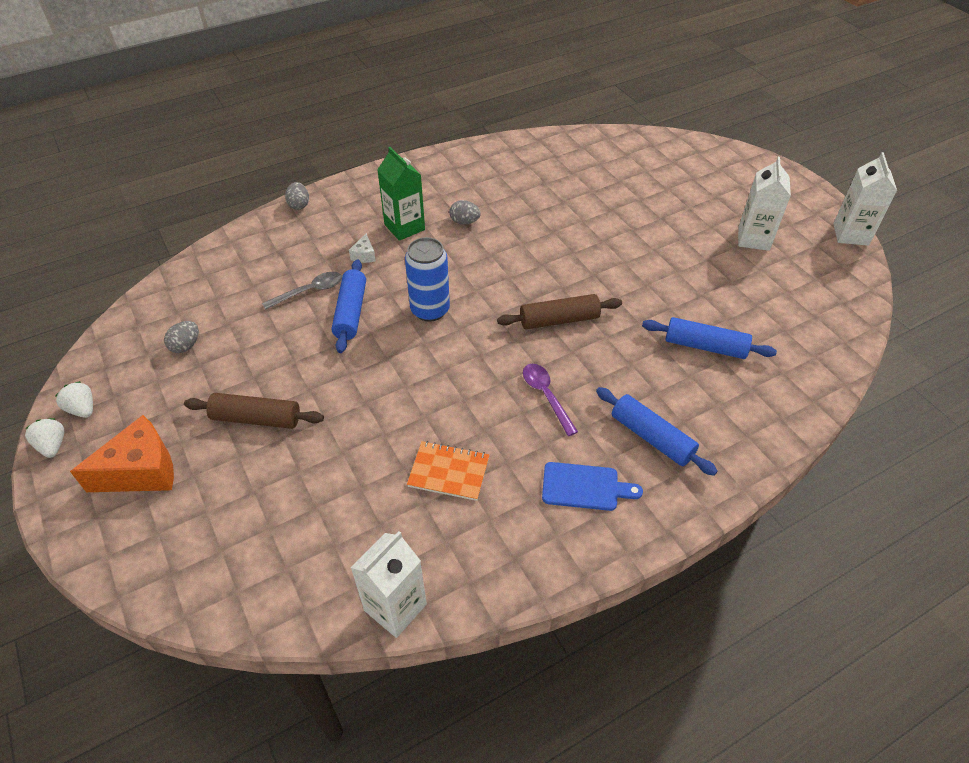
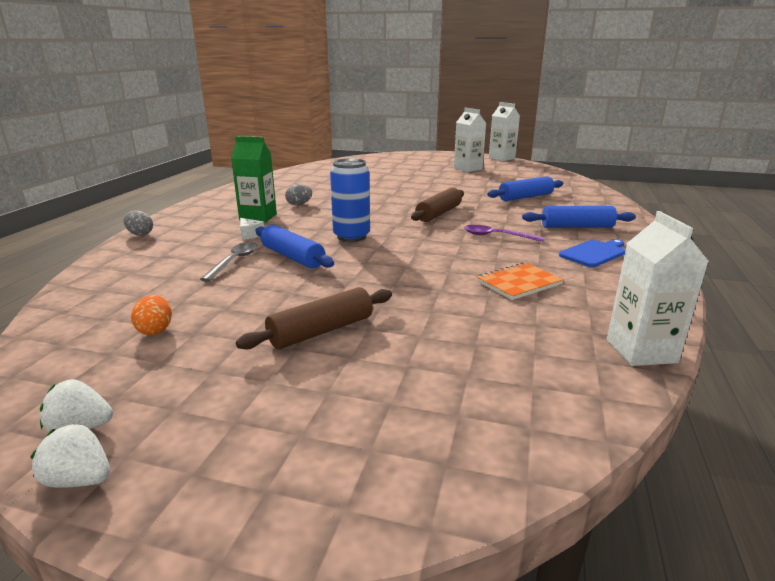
camera: 45 degrees left, 25 degrees down
orange cheese [70,415,174,492] -> none
grey egg [164,321,199,353] -> orange egg [131,295,172,335]

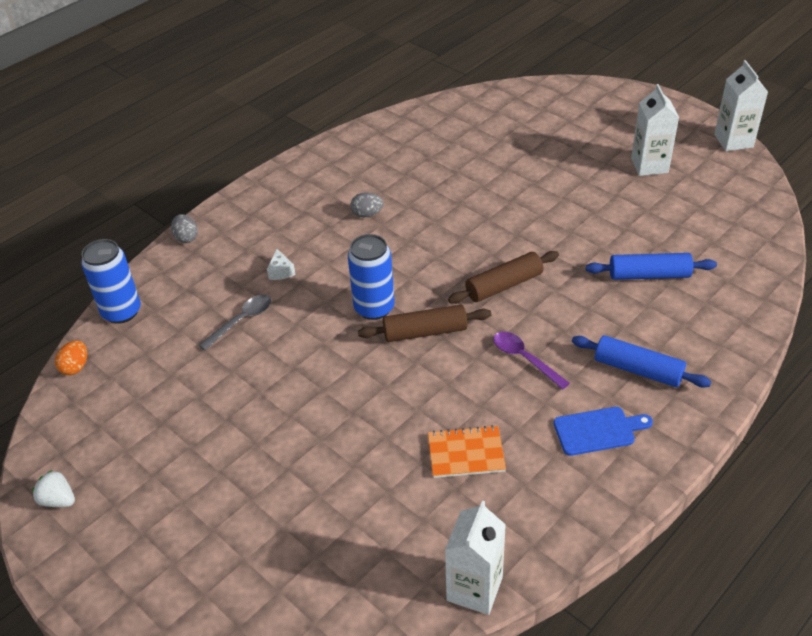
camera: 30 degrees right, 20 degrees up
white strawberry [31,424,110,488] -> none
orange egg [131,295,172,335] -> orange egg moved to [55,340,87,375]
green carton [231,136,277,223] -> none
brown rolling pin [236,287,392,349] -> brown rolling pin moved to [358,305,491,342]
blue rolling pin [256,225,334,269] -> none
none -> blue can [81,239,141,324]

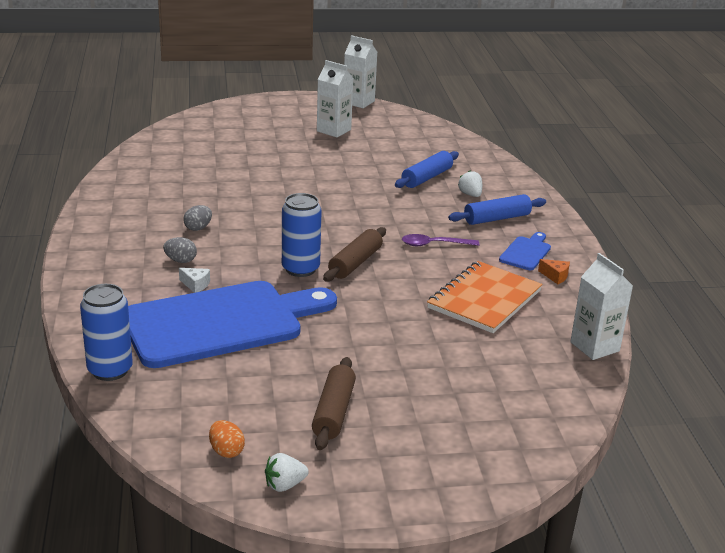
camera: 55 degrees left, 15 degrees down
orange egg [55,340,87,375] -> orange egg moved to [209,420,245,458]
grey egg [171,214,198,243] -> grey egg moved to [163,237,197,263]
grey spoon [198,295,271,351] -> blue cutting board [128,281,337,368]
orange notebook [428,425,506,478] -> orange notebook [427,261,542,333], size x1.70
brown rolling pin [448,251,559,304] -> brown rolling pin moved to [312,357,356,450]
none -> white strawberry [458,171,482,197]
none -> orange cheese [538,259,570,284]

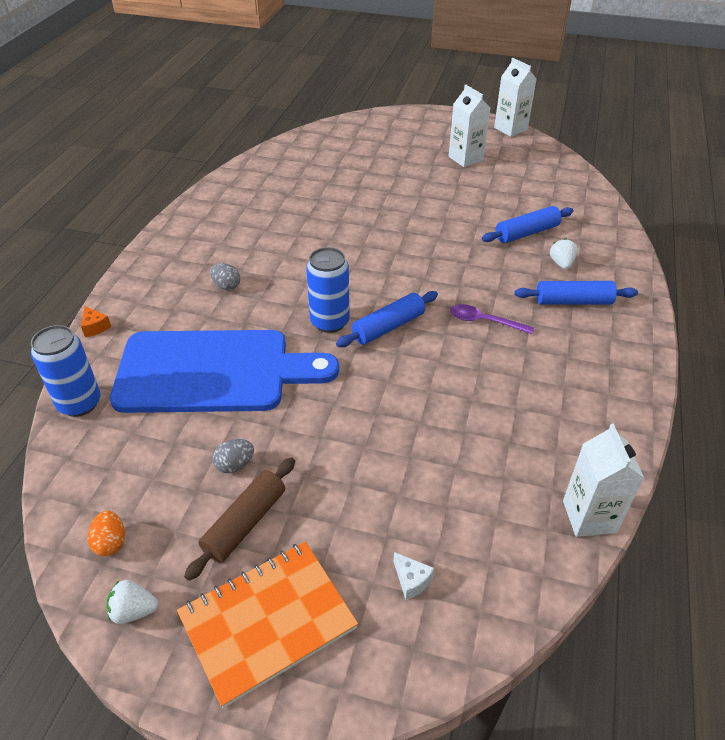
camera: 25 degrees right, 15 degrees up
white cheese [179,268,210,293] -> white cheese moved to [393,552,434,600]
grey egg [184,205,212,231] -> grey egg moved to [212,439,254,473]
brown rolling pin [323,227,386,281] -> blue rolling pin [336,291,438,347]
orange notebook [427,261,542,333] -> orange notebook moved to [177,541,358,708]
blue cutting board [499,232,551,270] -> none
orange cheese [538,259,570,284] -> orange cheese moved to [81,306,111,337]

